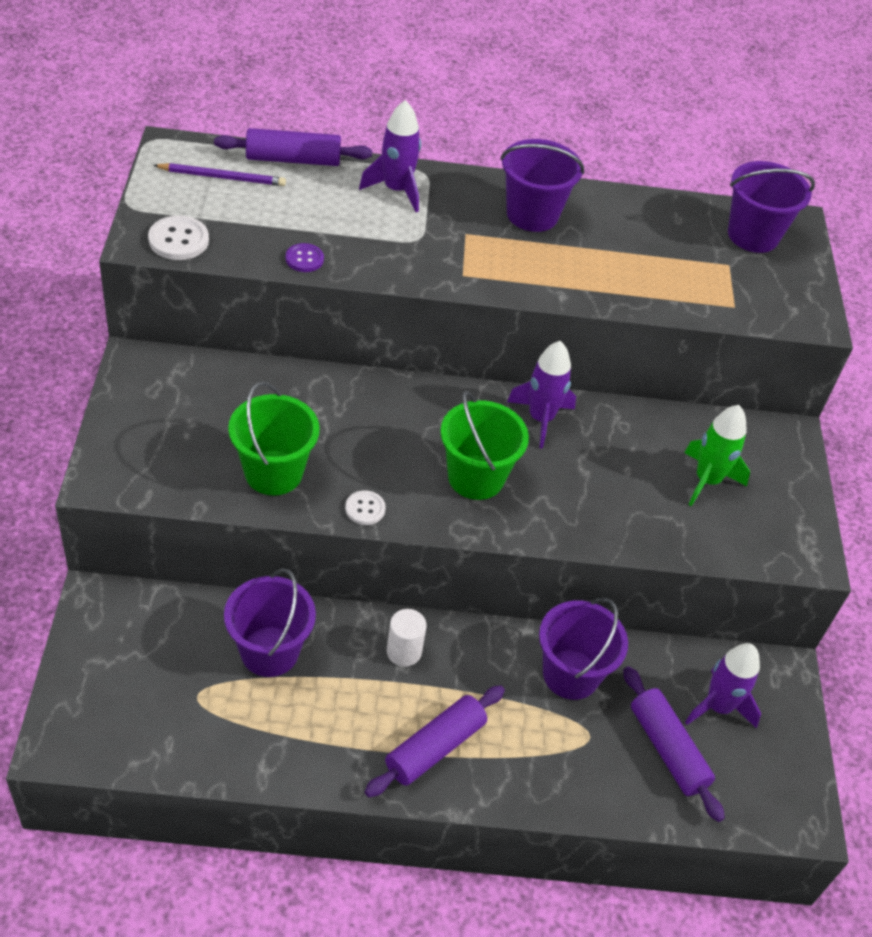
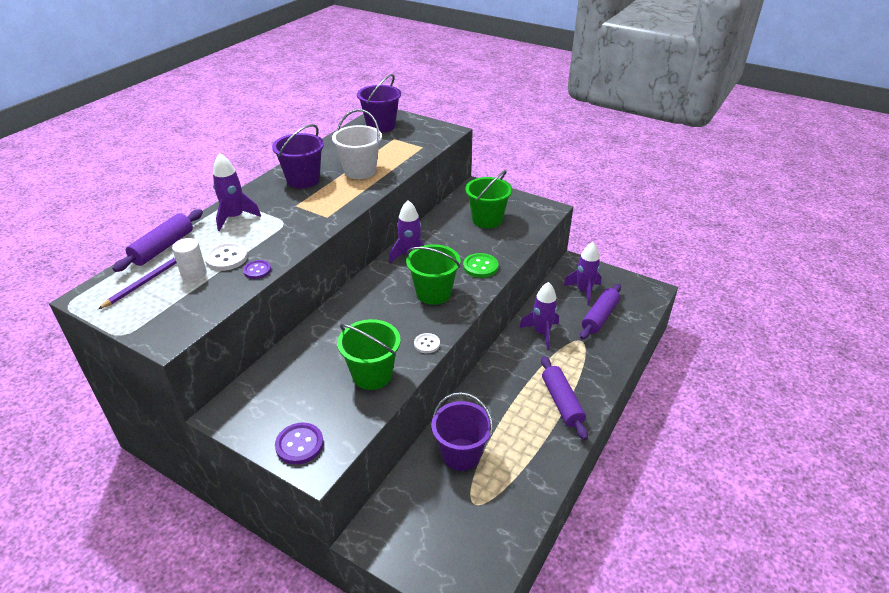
camera: 55 degrees left, 10 degrees down
white button [148,215,209,260] -> white button moved to [205,242,248,271]
white cylinder [387,609,427,667] -> white cylinder moved to [172,238,207,281]
purple bucket [539,598,628,700] -> purple rocket [519,282,559,349]
purple rolling pin [623,666,725,822] -> purple rolling pin turned 60 degrees counterclockwise [580,284,621,340]
green rocket [684,405,750,506] -> green bucket [465,170,512,228]
none -> purple button [275,422,324,465]
none -> white bucket [332,109,382,179]
none -> green button [463,253,498,278]

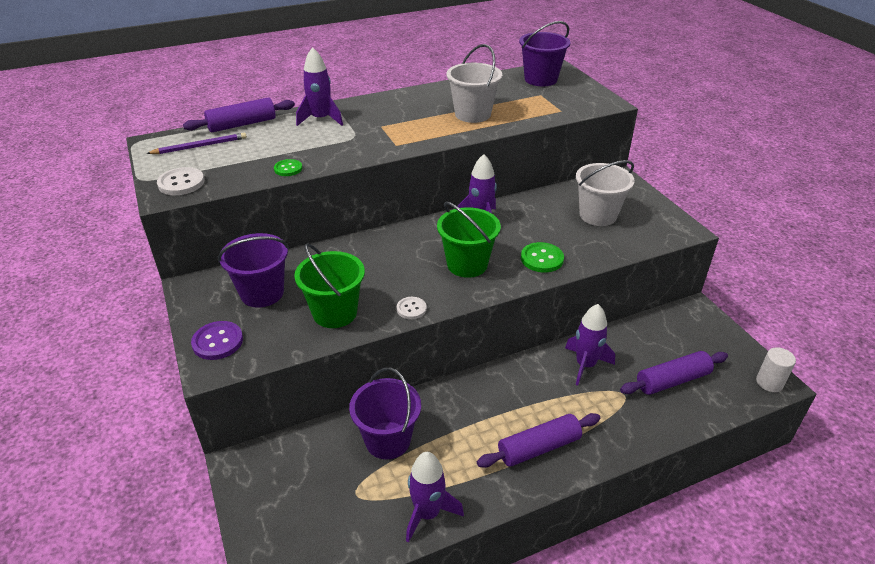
camera: 35 degrees right, 0 degrees up
white cylinder [172,238,207,281] -> white cylinder moved to [756,347,796,392]
white button [205,242,248,271] -> white button moved to [157,167,205,195]
purple button [243,260,271,279] -> green button [274,159,302,176]
purple bucket [272,124,324,188] -> purple bucket moved to [218,233,289,307]
green bucket [465,170,512,228] -> white bucket [576,160,635,226]
purple rolling pin [541,356,588,440] -> purple rolling pin turned 45 degrees clockwise [477,413,600,468]
purple rocket [563,242,601,306] -> purple rocket moved to [406,452,464,543]

